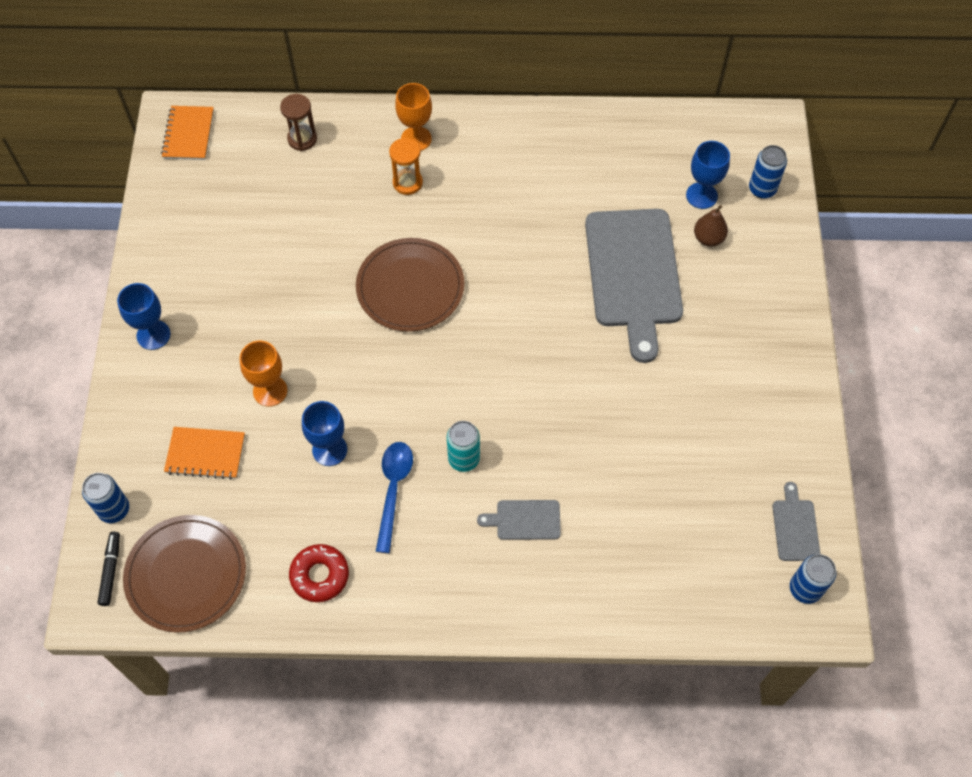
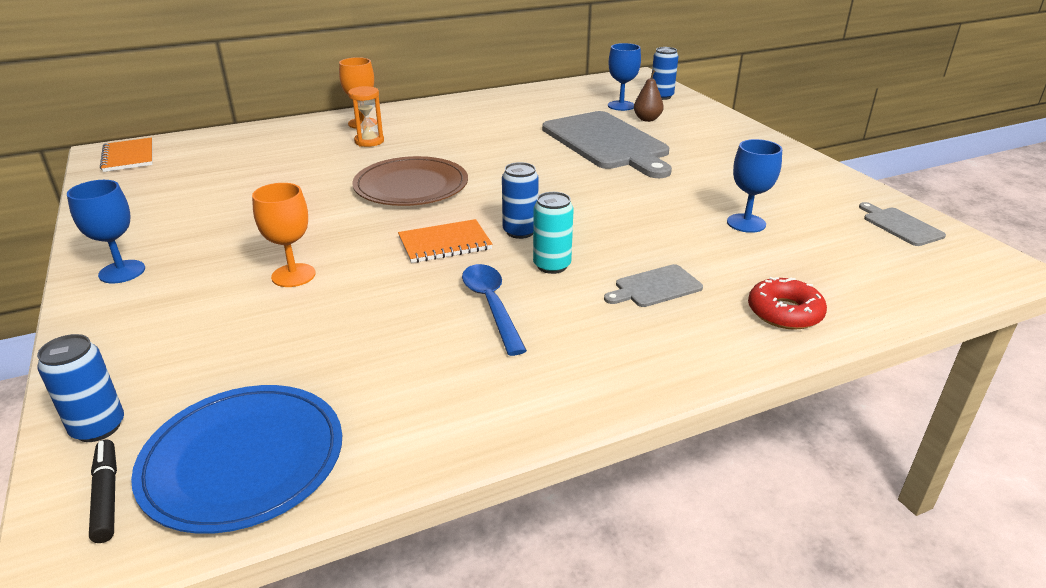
camera: 25 degrees left, 30 degrees down
brown plate [123,515,246,633] -> blue plate [131,385,342,534]
orange notebook [164,427,245,480] -> orange notebook moved to [398,219,492,263]
brown hourglass [280,94,317,151] -> none
red donut [289,544,349,602] -> red donut moved to [748,277,827,330]
blue goblet [302,401,347,466] -> blue goblet moved to [727,139,782,233]
blue can [790,554,836,604] -> blue can moved to [502,162,539,239]

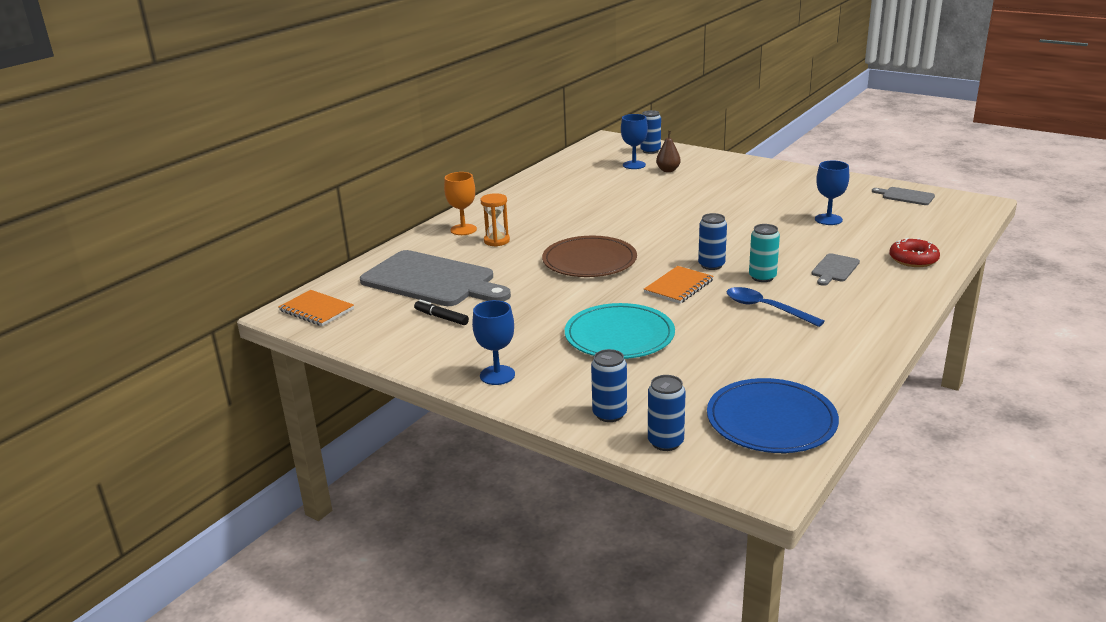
camera: 30 degrees left, 5 degrees down
black marker [89,440,117,543] -> black marker moved to [414,300,469,325]
orange goblet [252,183,316,287] -> turquoise plate [565,303,675,359]
grey cutting board [542,111,672,178] -> grey cutting board moved to [360,250,511,306]
none -> blue can [591,349,627,422]

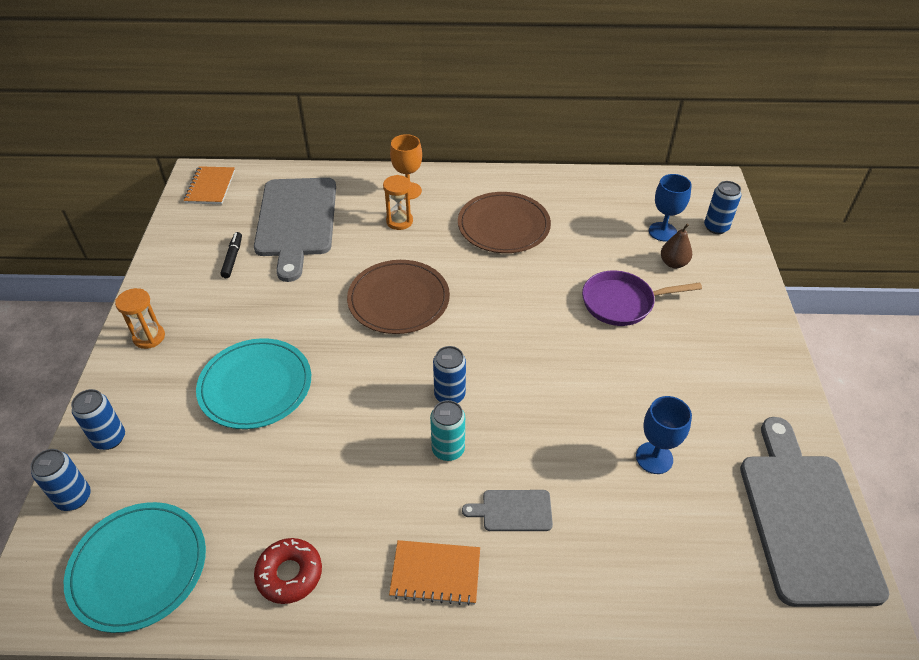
camera: 55 degrees right, 20 degrees up
blue goblet [472,300,515,385] -> orange hourglass [115,288,165,349]
orange notebook [644,266,714,304] -> orange notebook moved to [389,540,480,606]
blue plate [707,378,839,453] -> turquoise plate [64,502,206,633]
blue spoon [726,287,825,327] -> none
grey cutting board [872,187,935,205] -> grey cutting board [740,417,889,607], size x2.32
red donut [889,238,940,267] -> red donut moved to [254,538,322,604]
none -> brown plate [458,192,551,253]
none -> purple pan [582,270,702,326]

